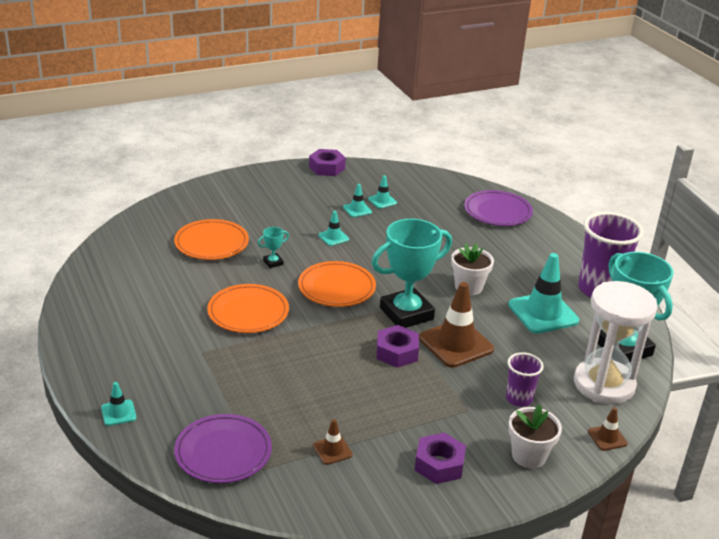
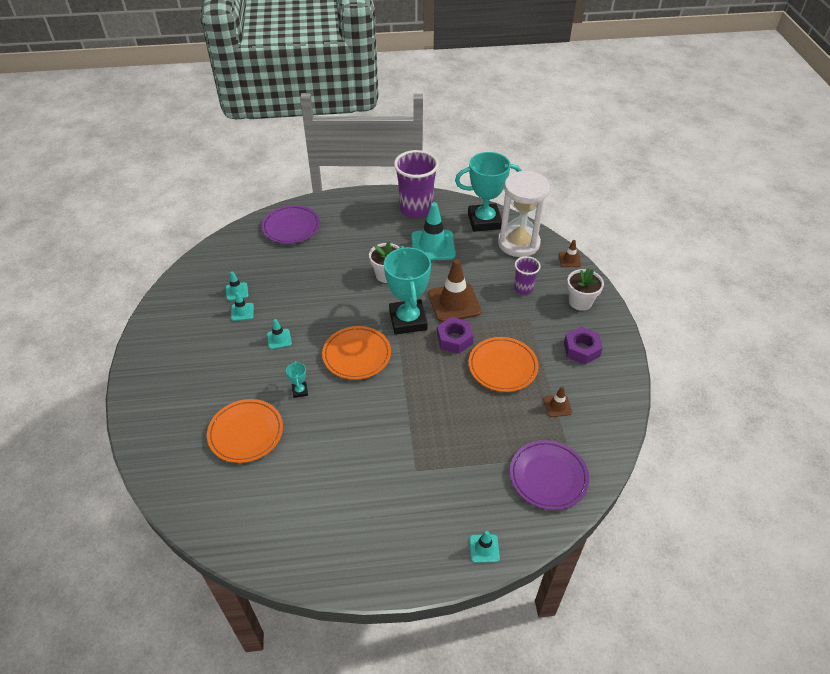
camera: 70 degrees left, 15 degrees up
orange plate [207,284,289,333] -> orange plate moved to [468,337,539,392]
purple nut [309,149,346,176] -> none

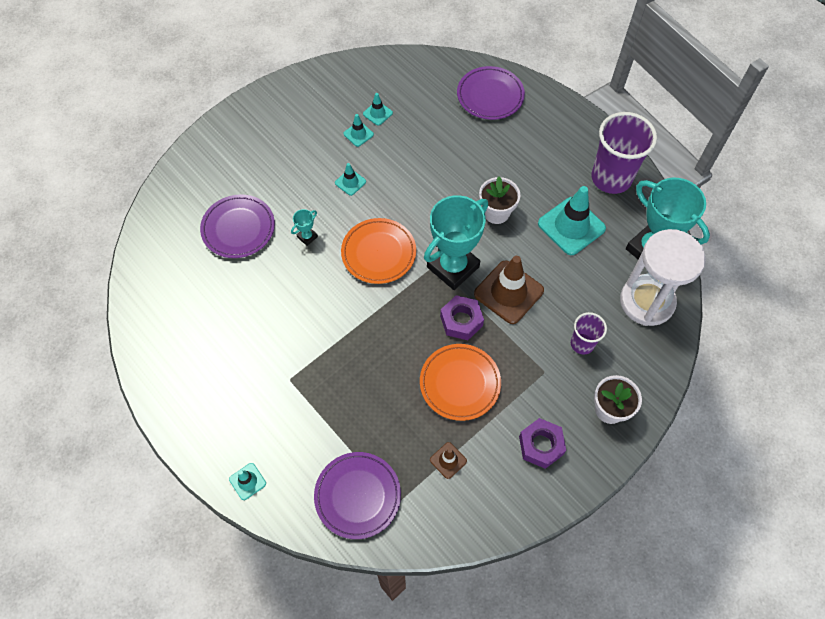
camera: 55 degrees right, 15 degrees up
orange plate [207,399,283,463] -> purple plate [200,194,275,258]
brown traffic cone [559,240,581,267] -> none

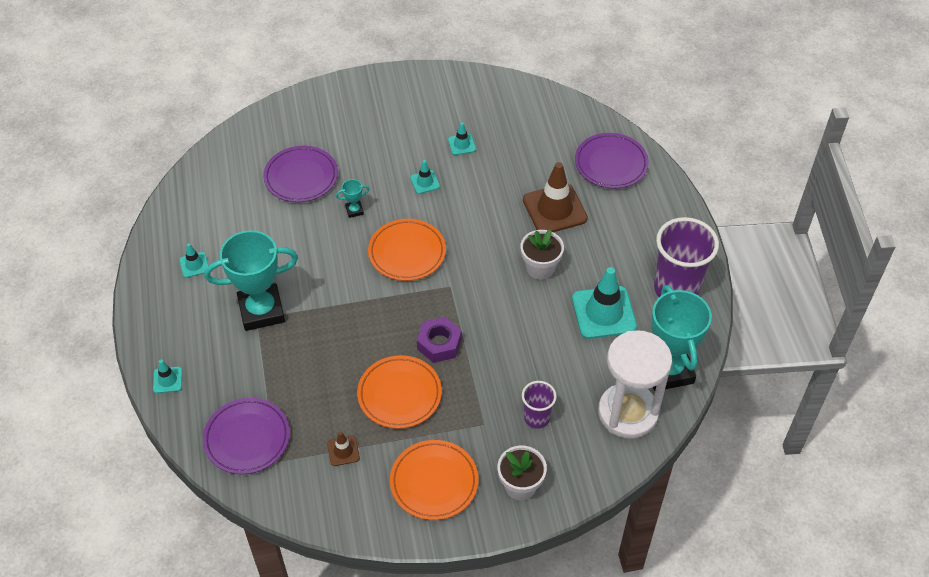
camera: 30 degrees right, 10 degrees down
turquoise traffic cone [363,93,393,126] -> turquoise traffic cone moved to [179,243,209,278]
turquoise trophy [424,195,488,290] -> turquoise trophy moved to [204,230,298,331]
brown traffic cone [474,256,544,324] -> brown traffic cone moved to [523,162,588,232]
purple nut [519,418,566,469] -> orange plate [390,440,478,520]

